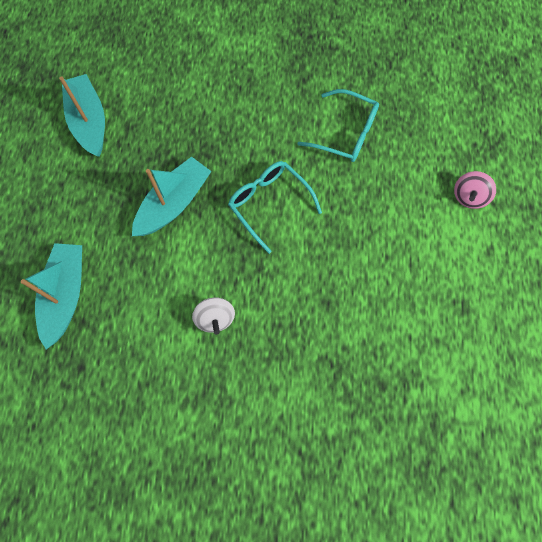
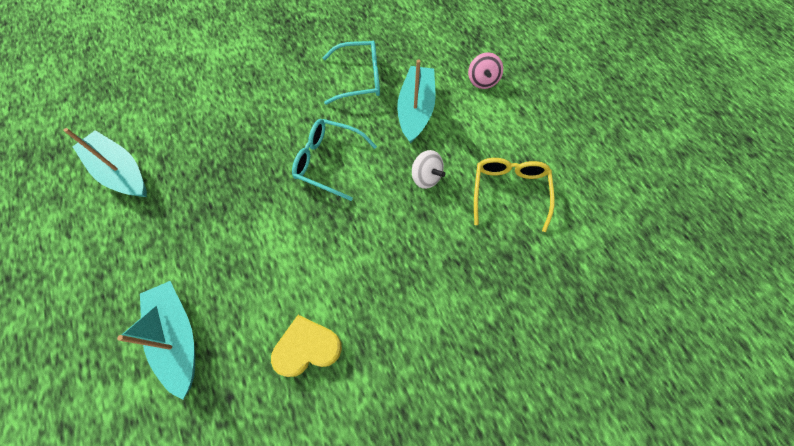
camera: 30 degrees left, 5 degrees down
turquoise boat [132,157,211,236] -> turquoise boat moved to [397,59,436,143]
white spinning top [192,298,235,335] -> white spinning top moved to [412,150,445,189]
none -> yellow heart [271,315,342,377]
none -> yellow glasses [474,158,555,232]

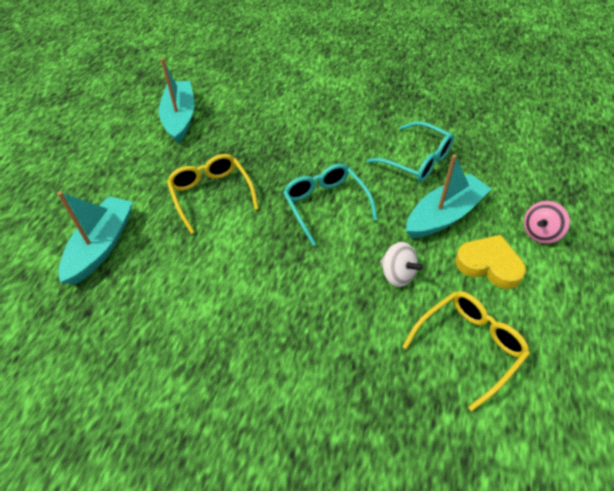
camera: 45 degrees right, 15 degrees down
yellow heart [271,315,342,377] -> yellow heart moved to [455,235,526,289]
white spinning top [412,150,445,189] -> white spinning top turned 45 degrees counterclockwise [380,242,423,287]
none -> yellow glasses [167,154,259,234]

